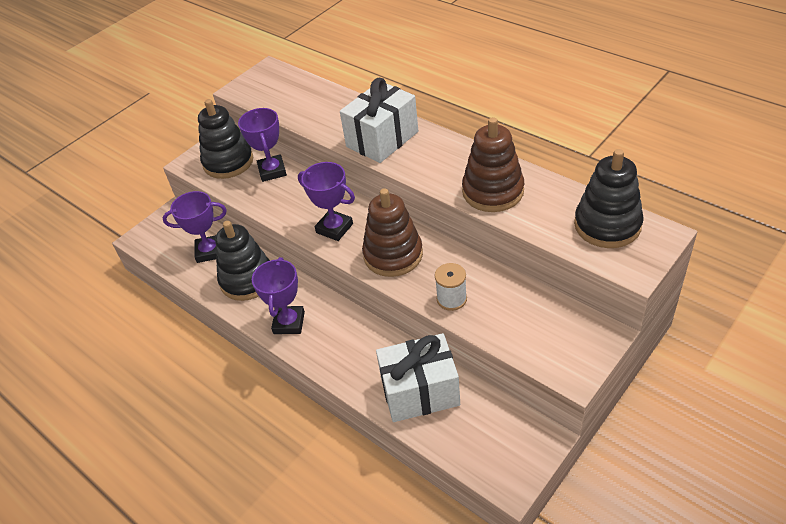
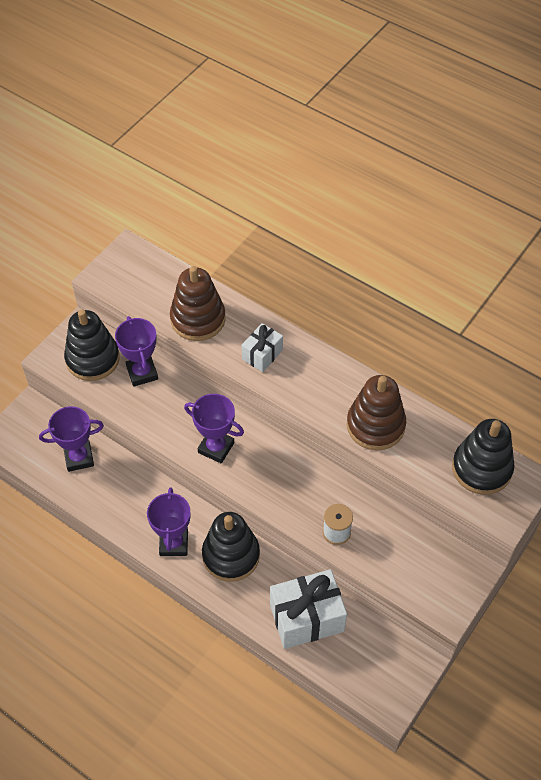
camera: 10 degrees left, 10 degrees up
black stacking toy [215,221,270,301] -> black stacking toy moved to [202,512,260,582]
white gift [340,78,418,163] -> white gift [241,323,283,372], size x0.57
brown stacking toy [362,188,423,277] -> brown stacking toy moved to [170,266,226,341]

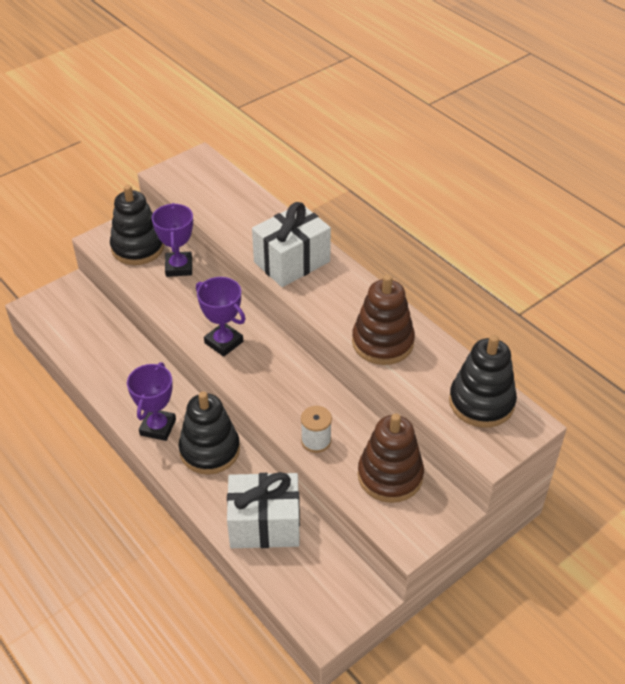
camera: 15 degrees right, 10 degrees down
purple trophy [39,406,104,472] -> none
brown stacking toy [170,266,226,341] -> brown stacking toy moved to [358,413,424,503]
white gift [241,323,283,372] -> white gift [252,202,331,287], size x1.77

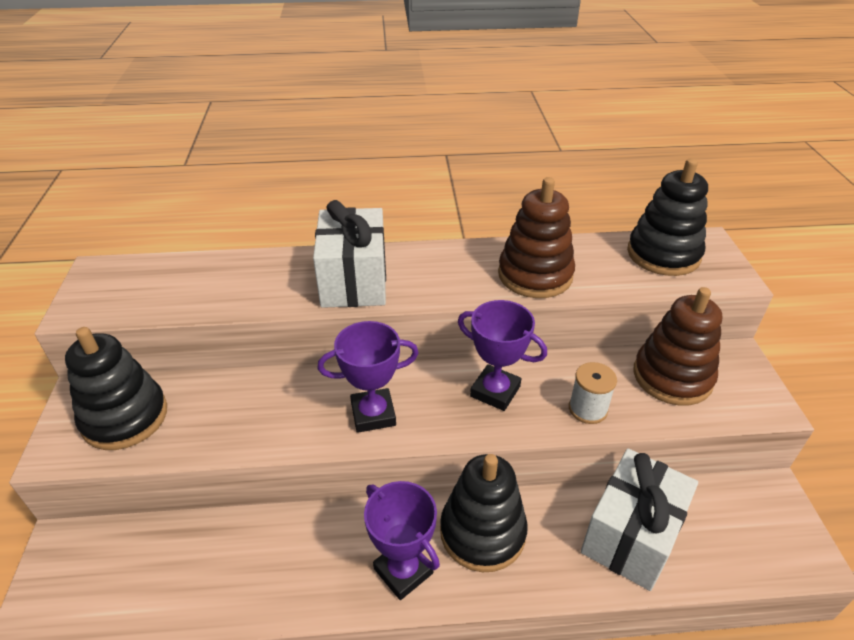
camera: 55 degrees left, 5 degrees down
purple trophy [152,203,193,277] -> purple trophy moved to [458,300,547,411]

